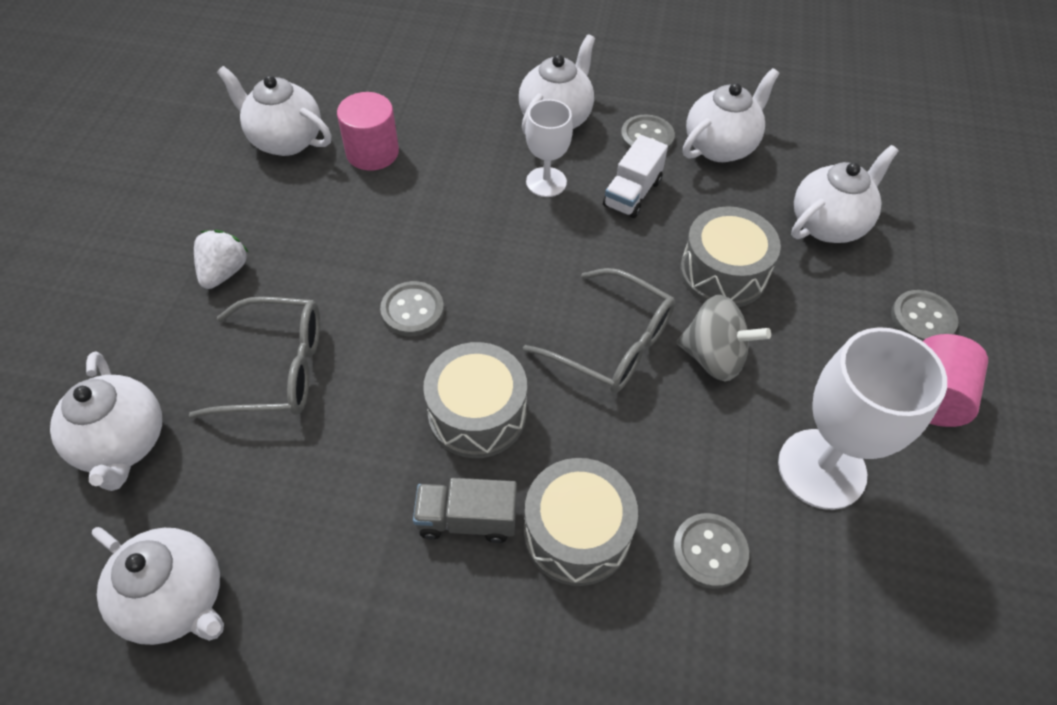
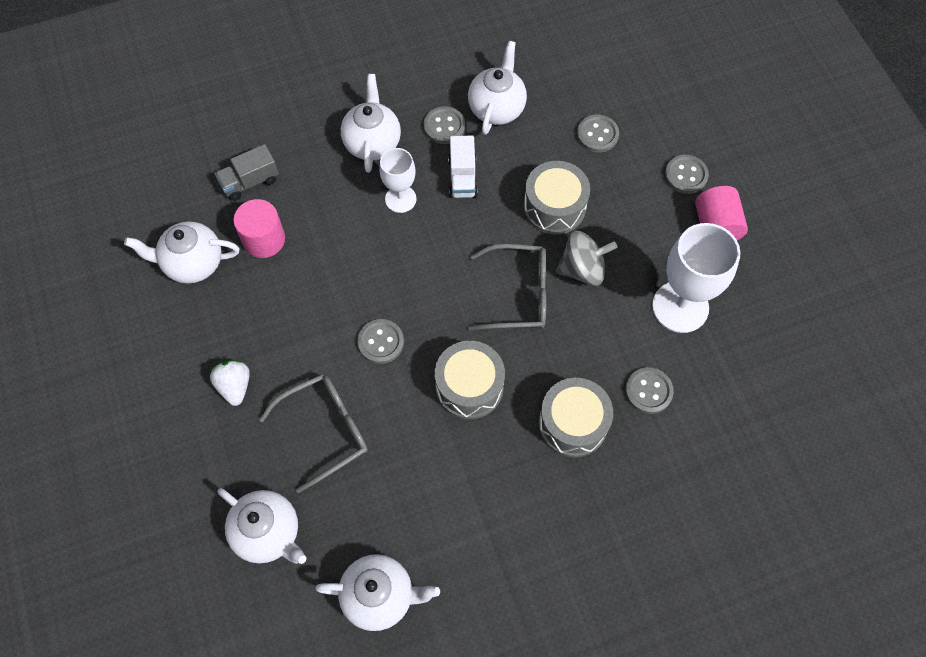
camera: 30 degrees left, 10 degrees up
grey truck [413,478,517,543] -> grey truck moved to [215,144,279,201]
white teapot [791,145,899,243] -> grey button [577,115,619,152]

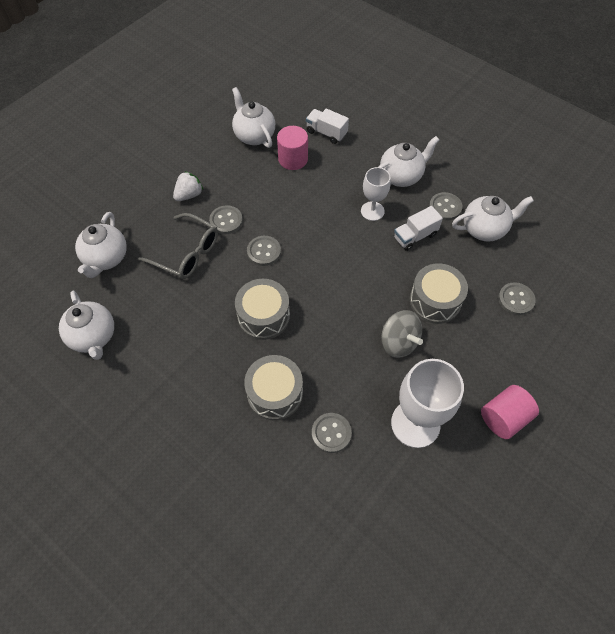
camera: 60 degrees right, 5 degrees down
grey truck [215,144,279,201] -> white truck [306,109,349,144]
grey glasses [468,244,546,330] -> none
grey button [665,155,709,194] -> grey button moved to [209,205,243,234]

